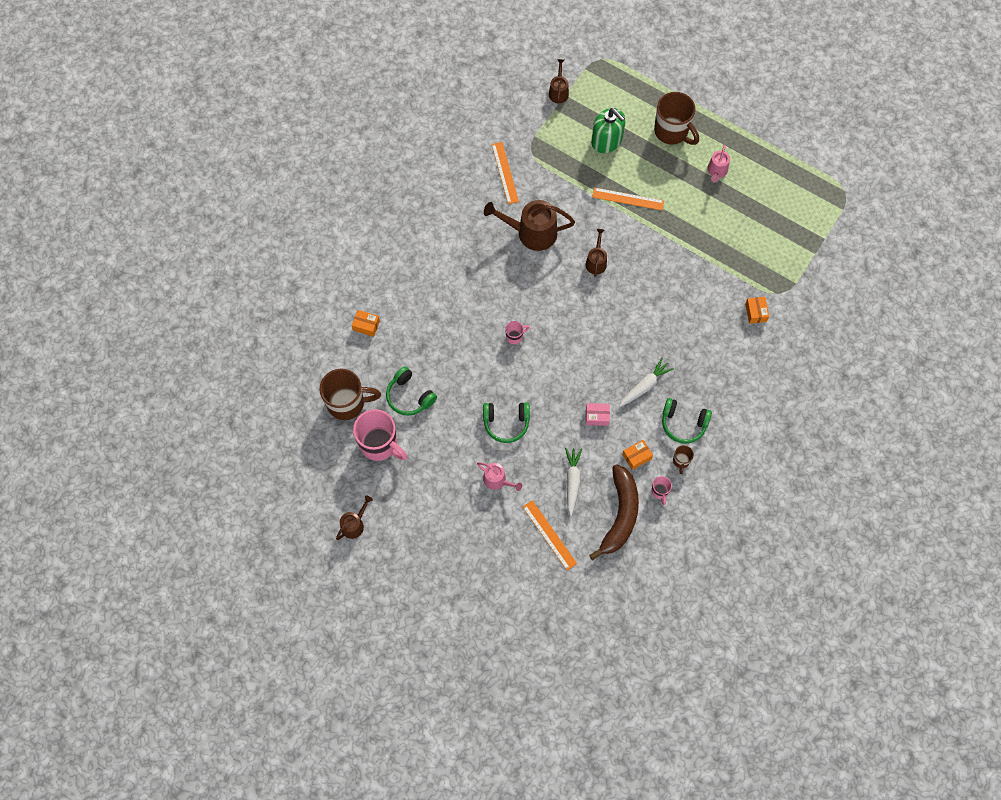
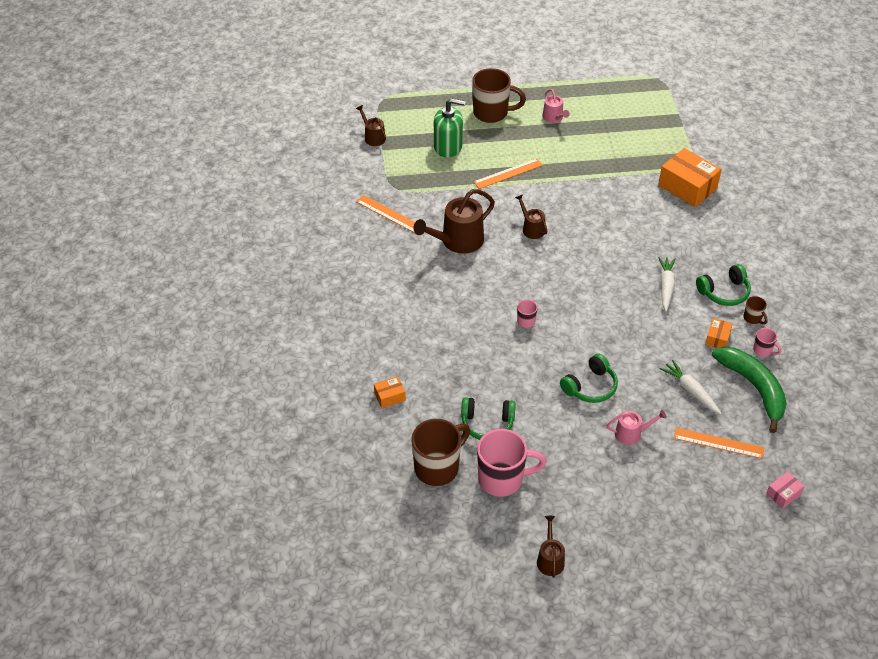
camera: 40 degrees left, 20 degrees down
pink box [586,403,610,426] -> pink box moved to [766,471,805,509]
brown banana [589,464,639,560] -> green banana [712,347,787,433]
orange box [745,297,769,324] -> orange box [658,148,722,207], size x2.05

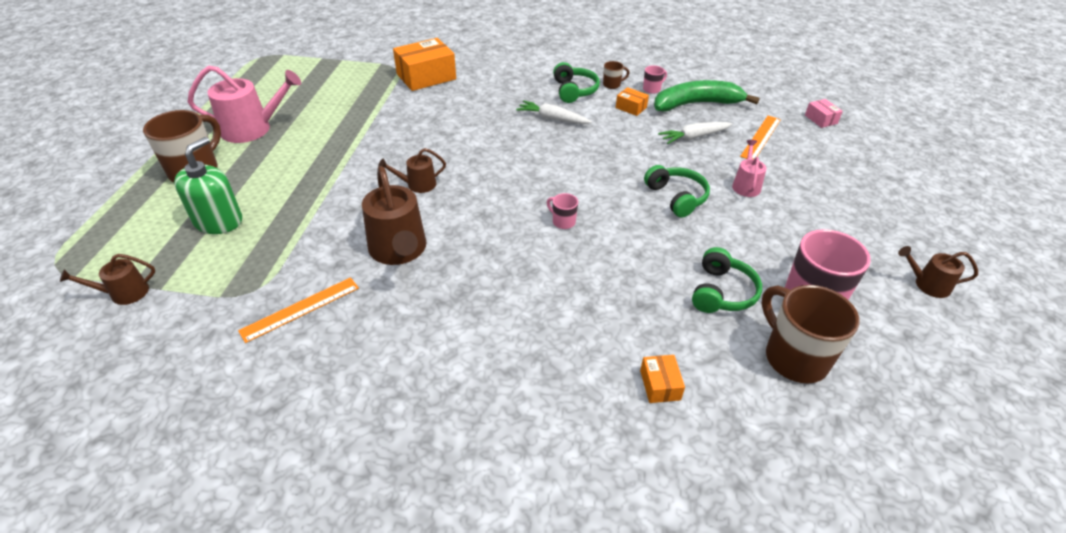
camera: 75 degrees left, 5 degrees down
orange ruler [474,158,543,189] -> none
pink watering can [542,89,570,123] -> pink watering can [187,66,301,143], size x1.85

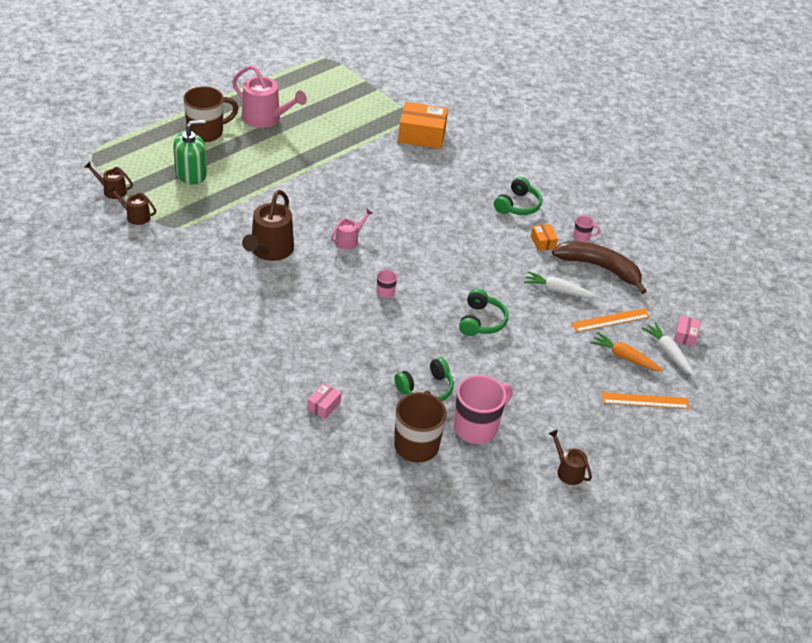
camera: 35 degrees right, 0 degrees up
orange ruler [238,277,359,343] -> orange ruler moved to [601,392,689,409]
brown watering can [378,148,446,193] -> brown watering can moved to [108,186,156,225]
white carrot [516,100,592,124] -> white carrot moved to [642,322,695,376]
brown mug [603,61,629,89] -> none
orange box [640,355,685,403] -> pink box [307,383,341,419]
green banana [654,80,760,112] -> brown banana [552,241,646,294]
pink watering can [732,140,766,197] -> pink watering can moved to [331,209,373,250]
none -> orange carrot [590,332,663,372]

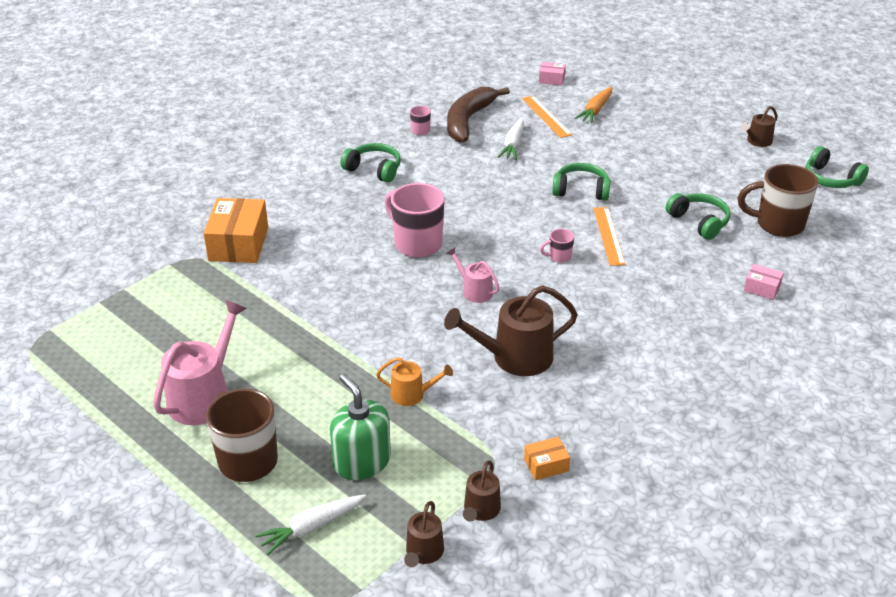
camera: 90 degrees left, 5 degrees down
brown watering can [242,190,294,261] -> brown watering can turned 150 degrees clockwise [444,285,578,376]
pink mug [454,375,513,444] -> pink mug moved to [384,183,444,258]
orange box [531,224,558,251] -> orange box moved to [524,437,570,480]
orange ruler [601,392,689,409] -> orange ruler moved to [593,207,625,266]
white carrot [642,322,695,376] -> white carrot moved to [255,495,366,555]
none -> orange watering can [376,357,453,406]
none -> green headphones [805,146,869,188]

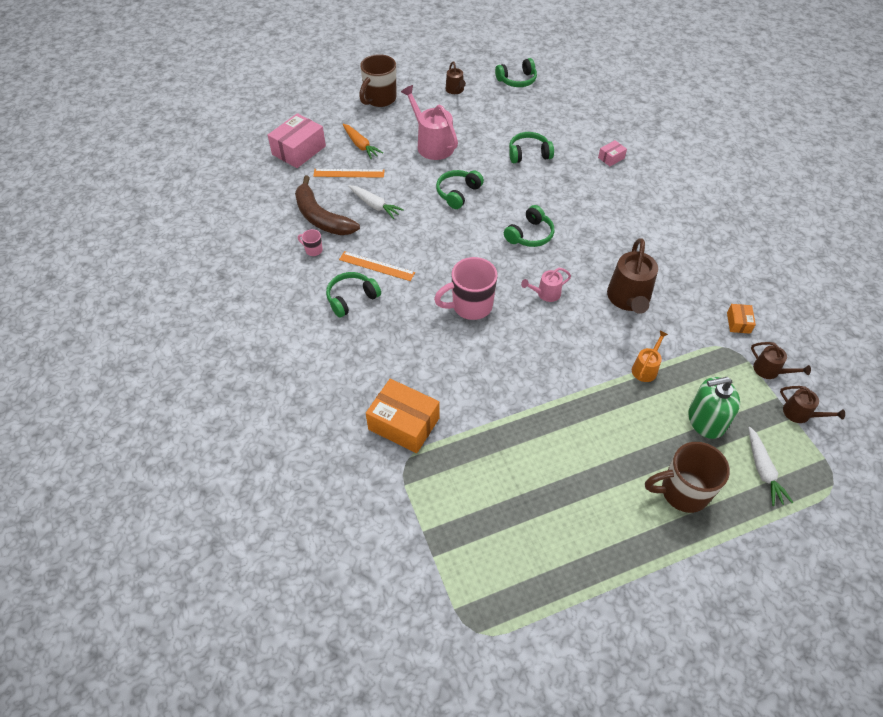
camera: 65 degrees left, 15 degrees up
pink watering can [153,300,247,425] -> pink watering can moved to [401,85,458,160]
pink box [539,62,566,86] -> pink box [268,113,326,168], size x2.05
pink mug [540,229,574,263] -> green headphones [504,205,554,247]
orange ruler [593,207,625,266] -> orange ruler moved to [339,251,415,281]
brown mug [738,164,818,237] -> brown mug moved to [359,54,396,107]

